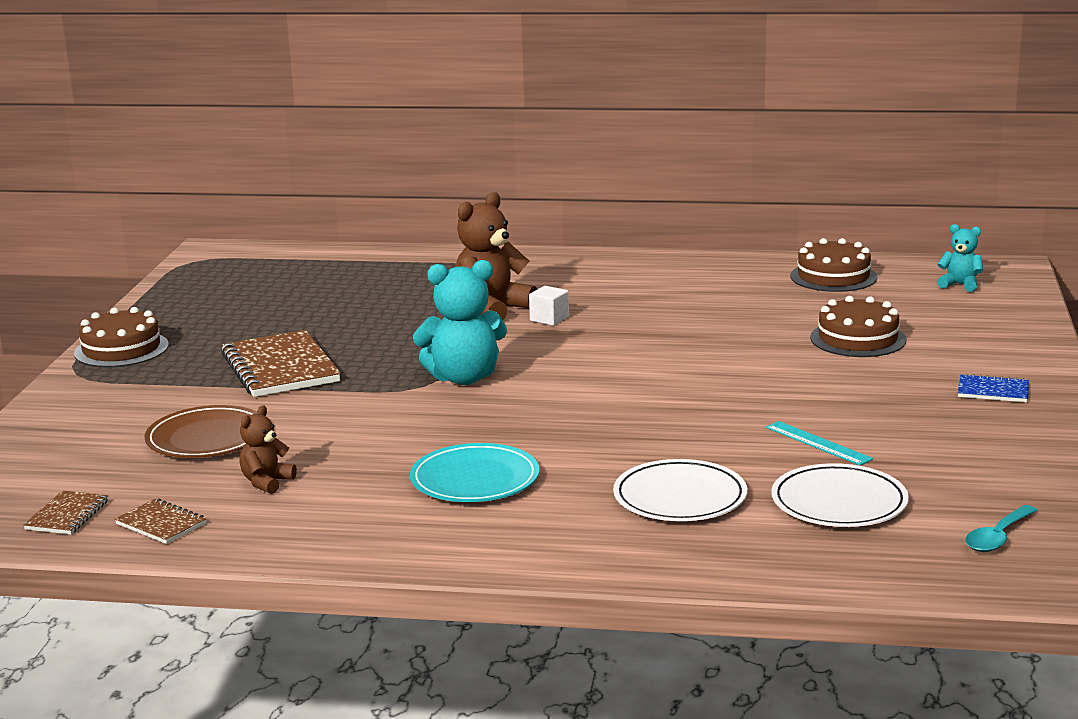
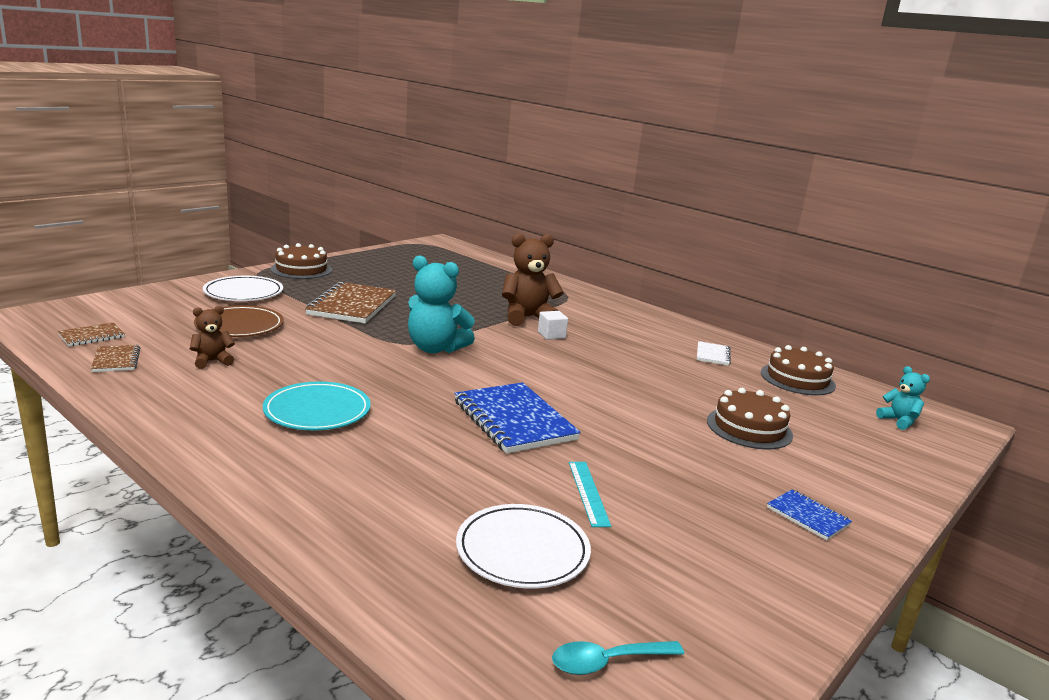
camera: 30 degrees right, 0 degrees up
white plate [613,459,747,521] -> white plate moved to [203,276,283,301]
none -> blue notebook [454,382,581,454]
none -> white notebook [697,341,731,366]

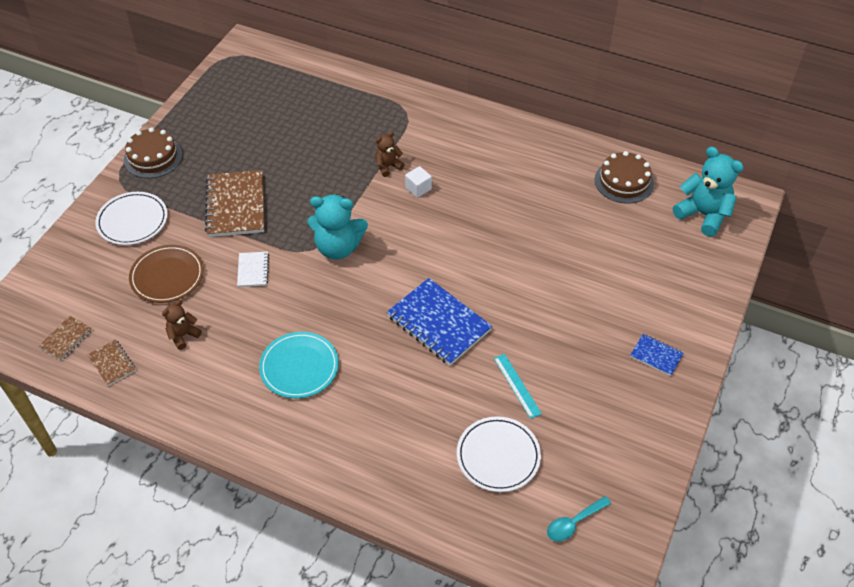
camera: 15 degrees left, 30 degrees up
brown teddy bear [502,233,564,326] -> brown teddy bear [375,131,405,177], size x0.54
white notebook [697,341,731,366] -> white notebook moved to [237,252,269,287]
brown cake [707,388,793,449] -> none
turquoise teddy bear [876,366,930,430] -> turquoise teddy bear [673,147,744,237], size x1.86

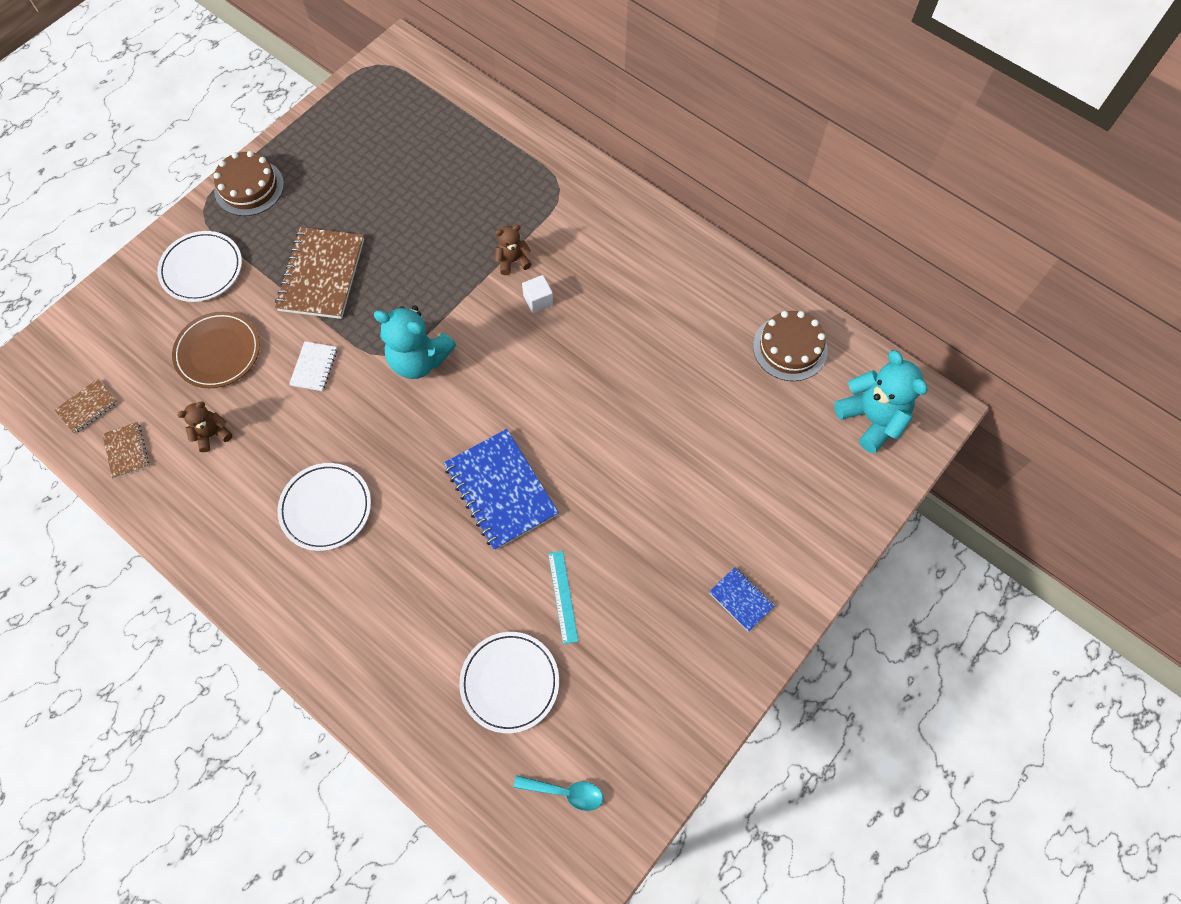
camera: 15 degrees right, 15 degrees up
turquoise plate [259,332,339,398] -> white plate [277,463,371,551]
turquoise spoon [547,496,611,541] -> turquoise spoon turned 150 degrees counterclockwise [514,775,603,811]

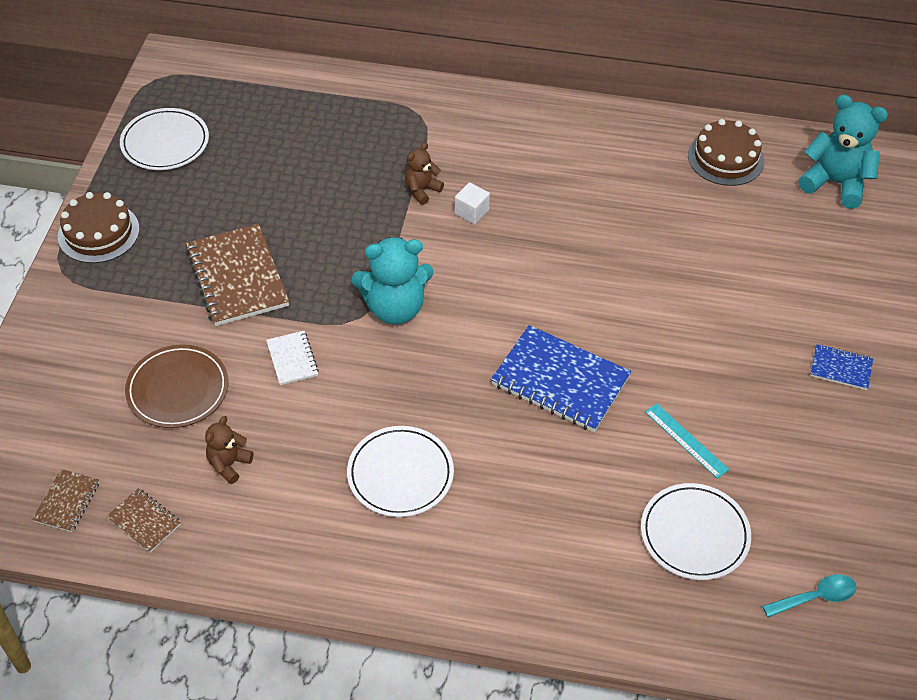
camera: 30 degrees left, 15 degrees down
white plate [157,231,242,302] -> white plate moved to [120,108,209,170]

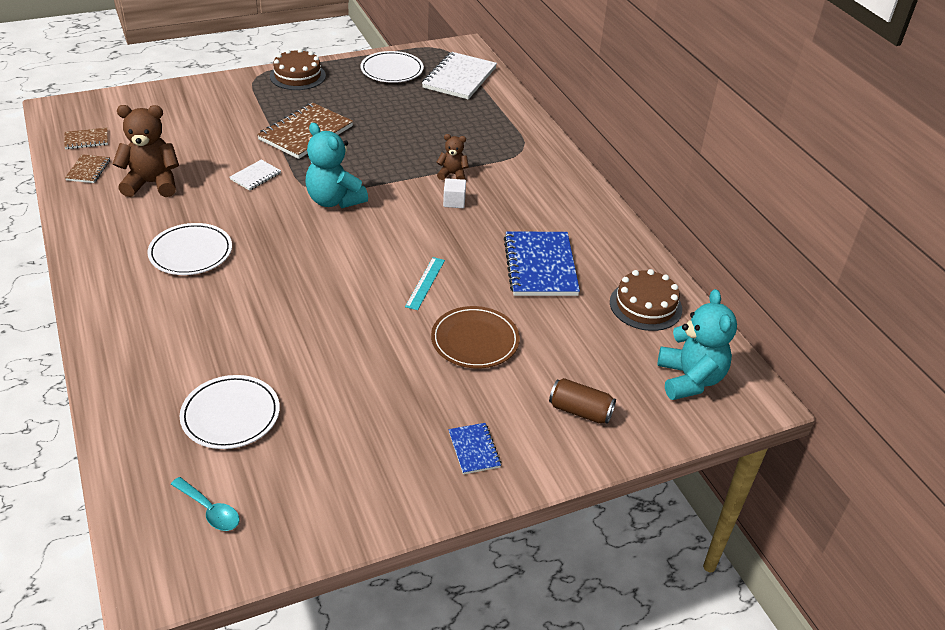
camera: 55 degrees right, 10 degrees down
brown plate [125,344,228,428] -> brown plate moved to [431,306,520,368]
brown teddy bear [205,416,254,484] -> brown teddy bear [112,105,179,197], size x1.86
blue notebook [491,325,631,432] -> blue notebook moved to [504,231,580,296]
turquoise ruler [645,403,729,479] -> turquoise ruler moved to [405,257,445,310]
none -> white notebook [422,52,497,99]
none -> brown can [549,378,616,424]

